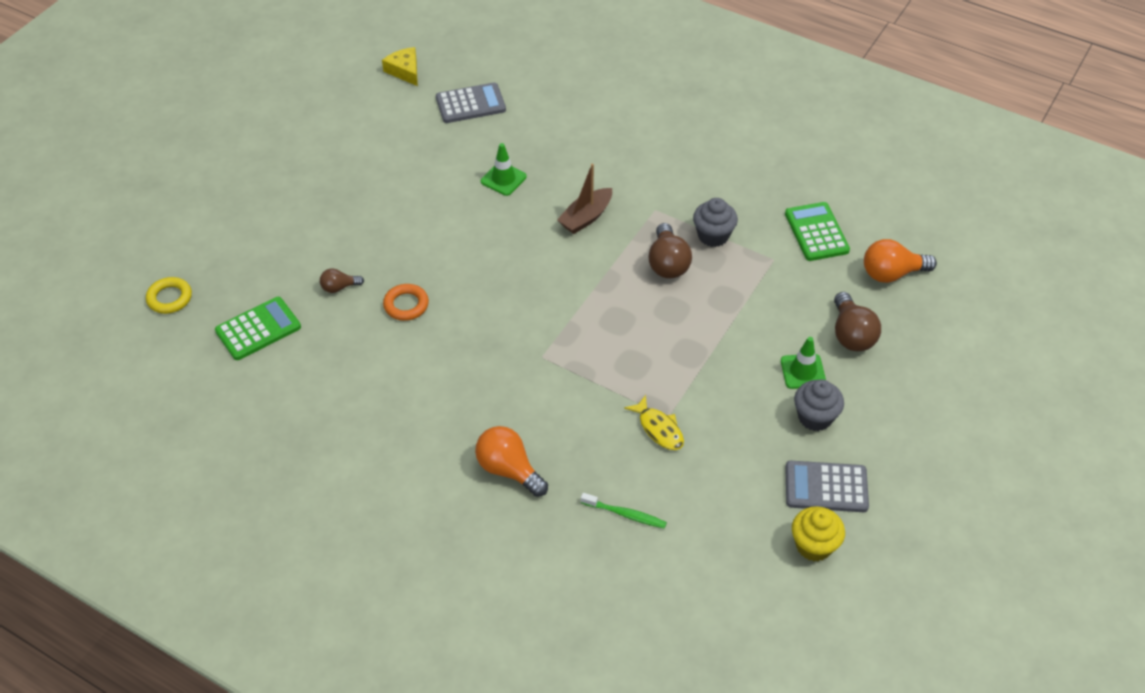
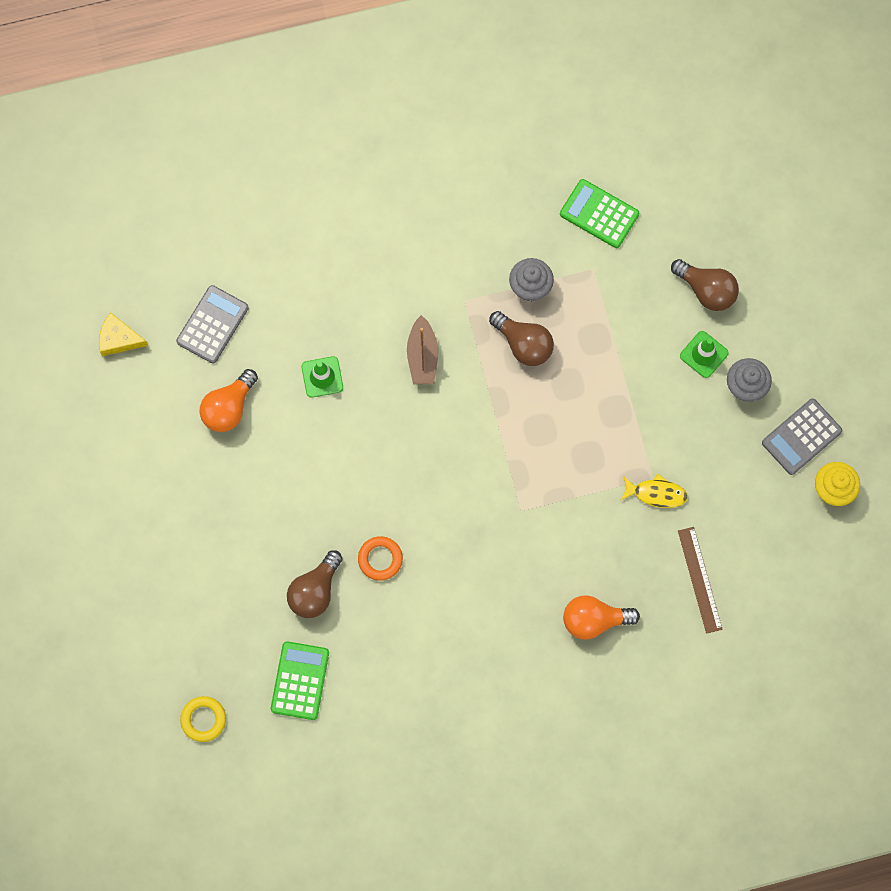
camera: 45 degrees left, 25 degrees up
brown light bulb [320,268,364,293] -> brown light bulb [287,550,342,618], size x1.78
green toothbrush [581,493,667,529] -> brown ruler [678,527,723,634]
orange light bulb [864,239,937,283] -> orange light bulb moved to [200,369,258,432]

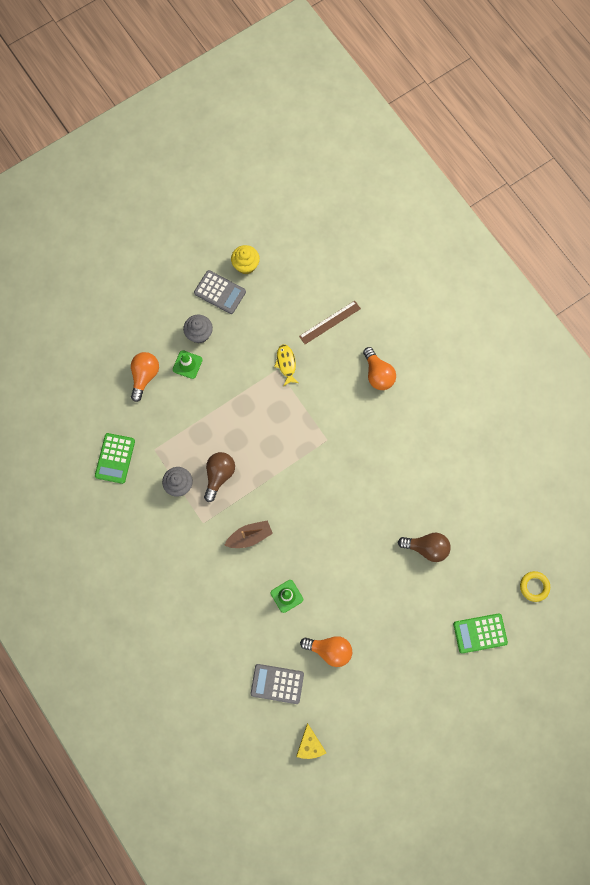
camera: 110 degrees left, 0 degrees up
green calculator [271,641,329,720] -> green calculator moved to [453,613,508,653]
orange ring [358,536,403,581] -> none
brown light bulb [671,259,739,311] -> orange light bulb [131,352,159,402]

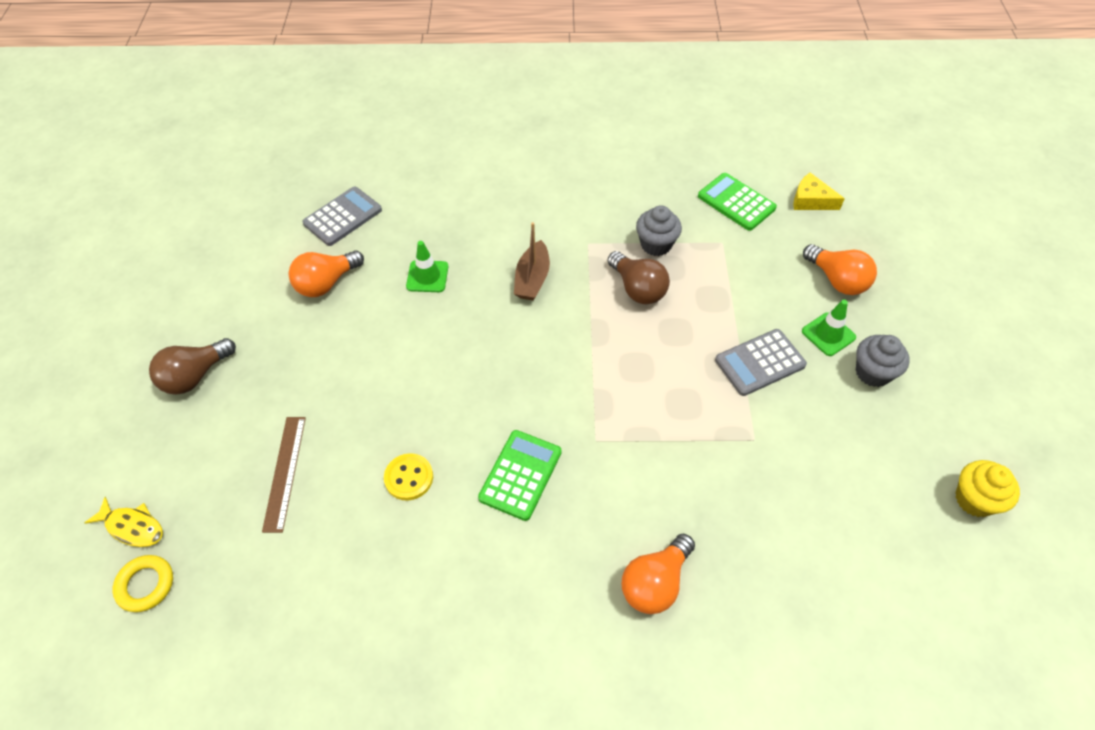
camera: 125 degrees right, 20 degrees down
grey calculator [194,270,246,314] -> grey calculator moved to [715,329,807,396]
yellow fish [274,344,299,386] -> yellow fish moved to [85,497,163,547]
yellow cheese [296,723,326,759] -> yellow cheese moved to [793,173,845,210]
brown ruler [299,301,361,344] -> brown ruler moved to [262,417,306,533]
orange light bulb [363,347,396,390] -> orange light bulb turned 60 degrees counterclockwise [622,534,695,614]
brown light bulb [398,533,451,562] -> brown light bulb moved to [149,338,236,395]
green calculator [453,613,508,653] -> green calculator moved to [478,430,561,521]
none -> yellow button [384,453,433,501]

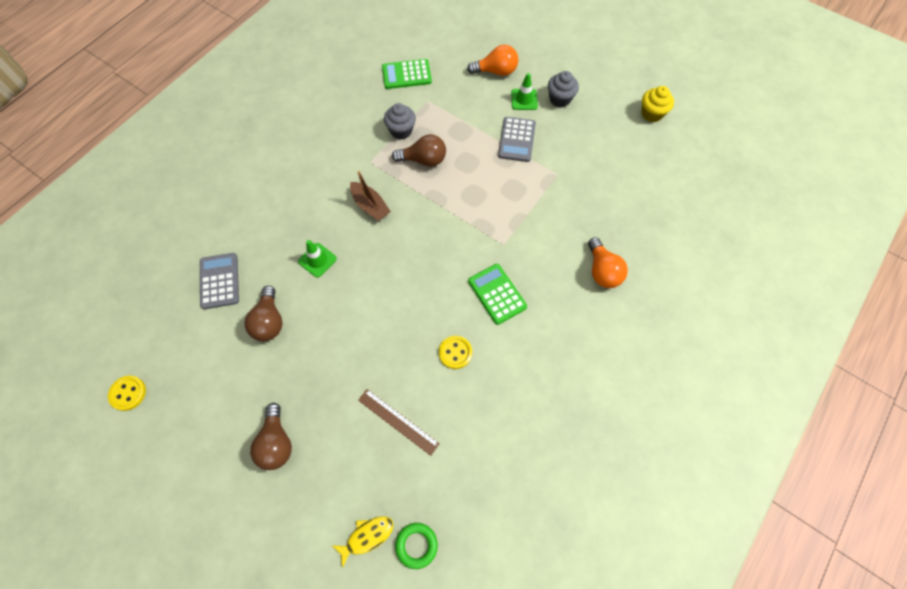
camera: 55 degrees left, 10 degrees up
yellow ring [112,555,173,612] -> green ring [395,523,438,569]
orange light bulb [289,251,364,297] -> brown light bulb [244,286,283,341]
yellow cheese [793,173,845,210] -> none
none -> yellow button [108,376,146,411]

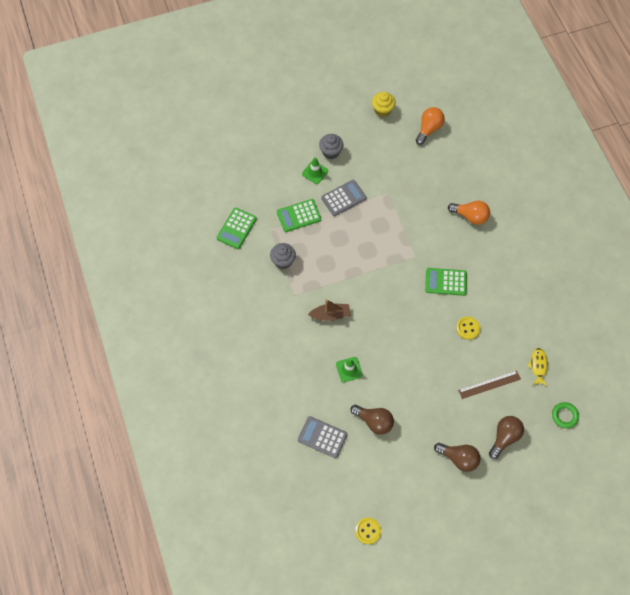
camera: 55 degrees left, 0 degrees up
yellow fish [332,516,394,568] -> yellow fish moved to [527,348,548,386]
brown light bulb [392,134,446,167] -> brown light bulb moved to [489,416,524,459]
orange light bulb [467,45,518,76] -> orange light bulb moved to [416,107,445,145]
grey calculator [498,117,536,162] -> grey calculator turned 75 degrees counterclockwise [321,180,366,216]
none -> green calculator [277,199,321,232]

